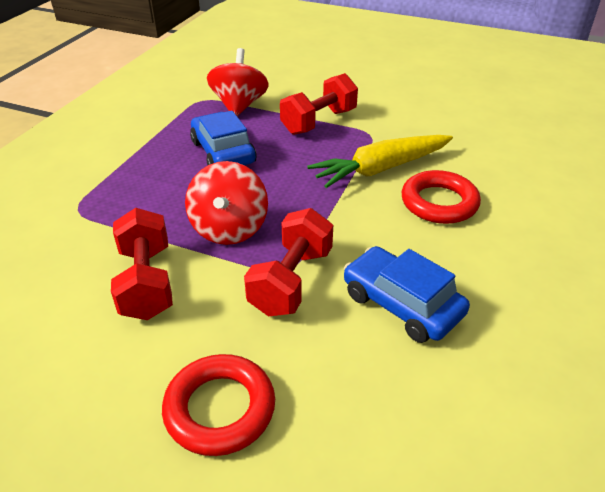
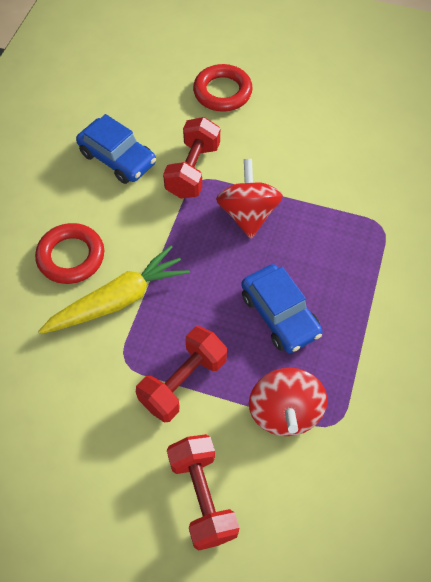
camera: 175 degrees right, 20 degrees up
red dumbbell [111,208,173,320] -> red dumbbell moved to [167,434,240,551]

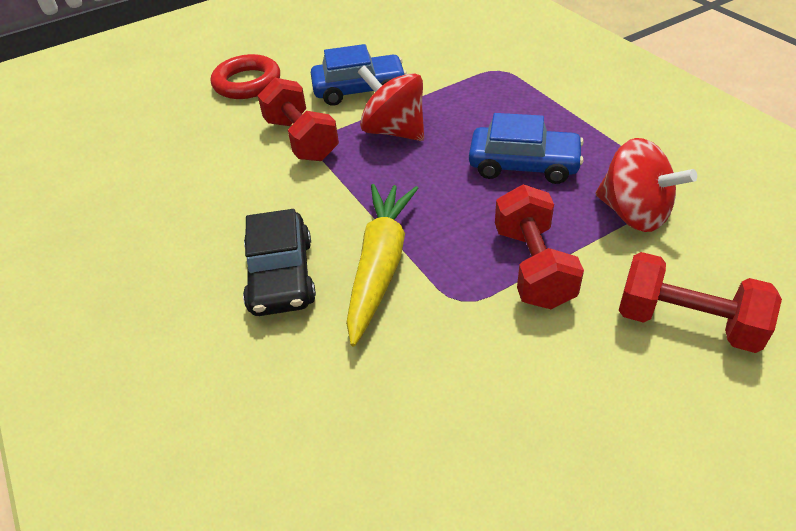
camera: 45 degrees left, 15 degrees down
red ring [35,223,104,284] -> black car [243,209,316,316]
blue car [76,114,156,184] -> blue car moved to [311,44,407,106]

